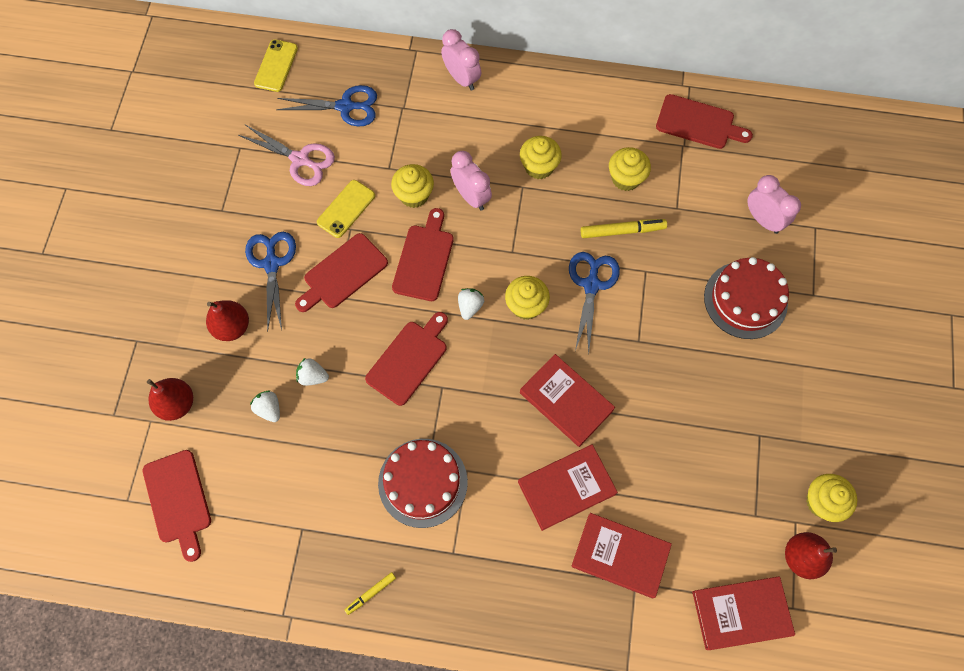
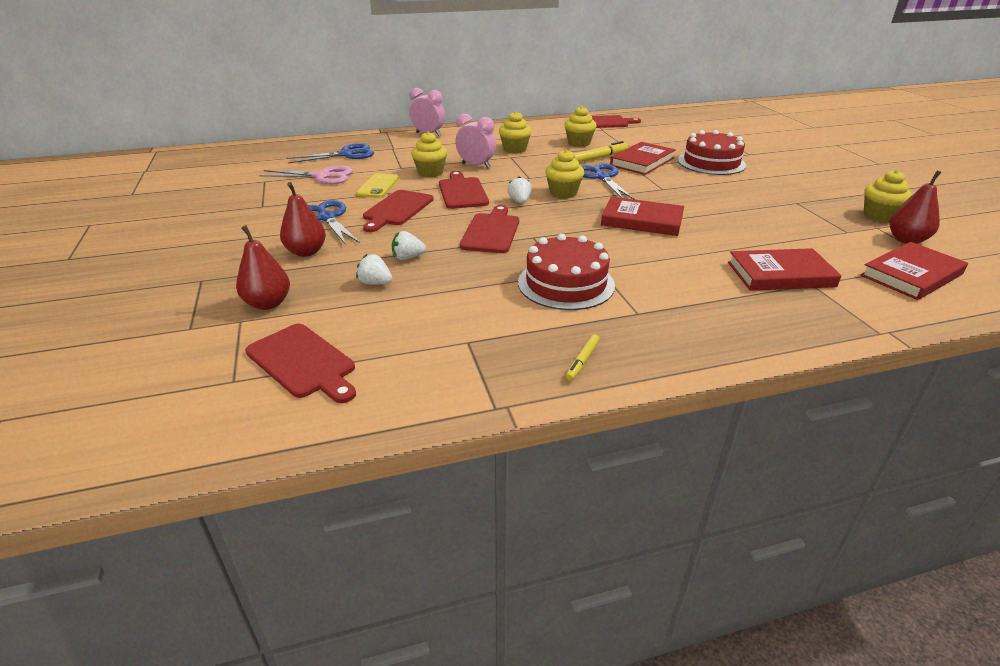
camera: 25 degrees left, 35 degrees down
yellow phone [254,39,298,92] -> none
red book [518,445,618,531] -> red book moved to [610,142,676,175]
pink clock [747,175,801,234] -> none

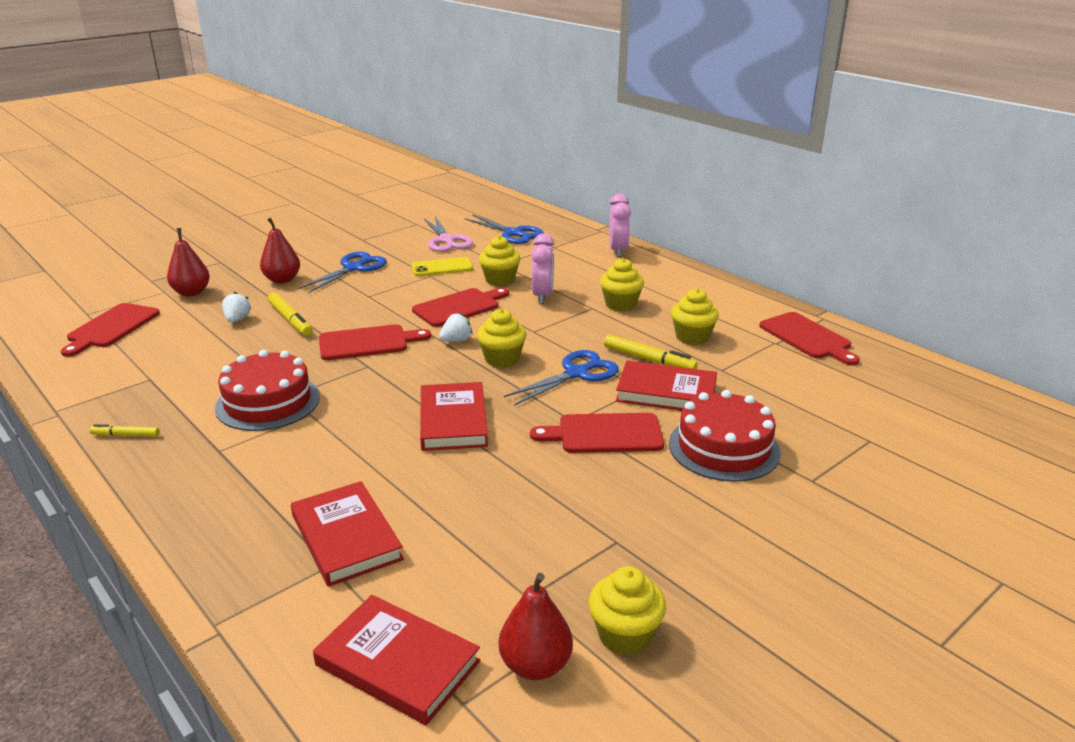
camera: 65 degrees right, 5 degrees down
red cutting board [363,190,434,232] -> red cutting board moved to [530,413,664,453]
white strawberry [392,231,426,260] -> yellow marker [268,293,312,336]

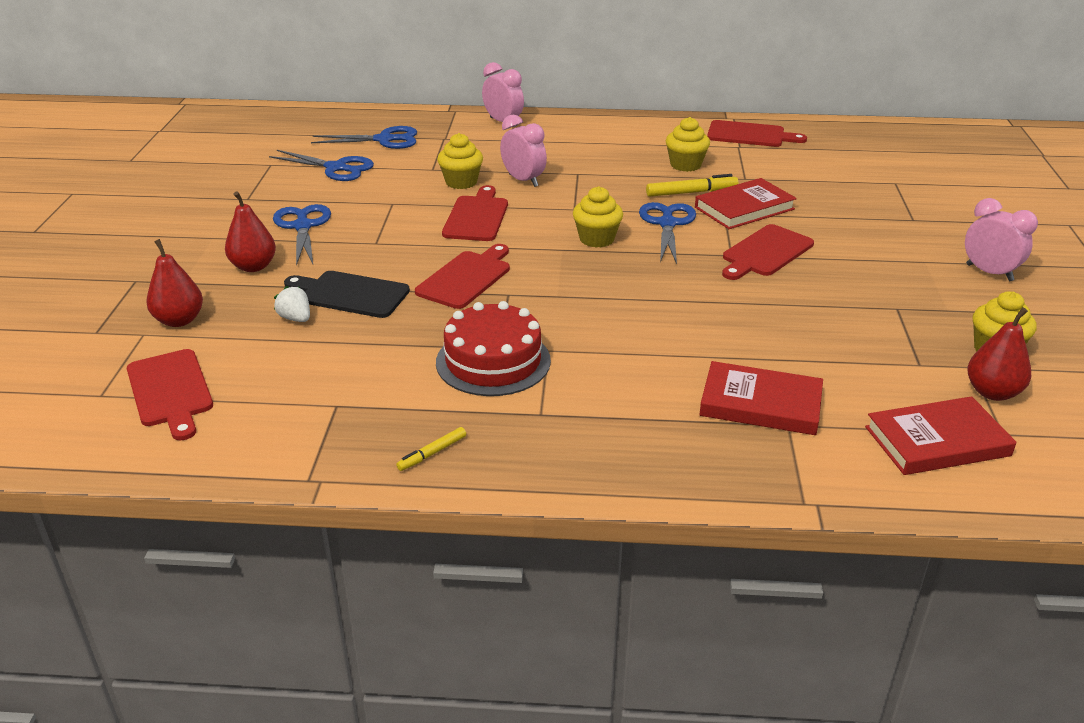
camera: 45 degrees left, 5 degrees up
yellow marker [268,293,312,336] -> black cutting board [284,271,410,318]
yellow phone [411,257,473,276] -> none
red book [420,382,488,451] -> none
pink scissors [424,217,473,252] -> blue scissors [269,150,374,181]
white strawberry [439,313,473,342] -> none
yellow cupcake [600,258,644,311] -> none
red cake [669,390,781,482] -> none
none -> pink clock [965,198,1038,281]

